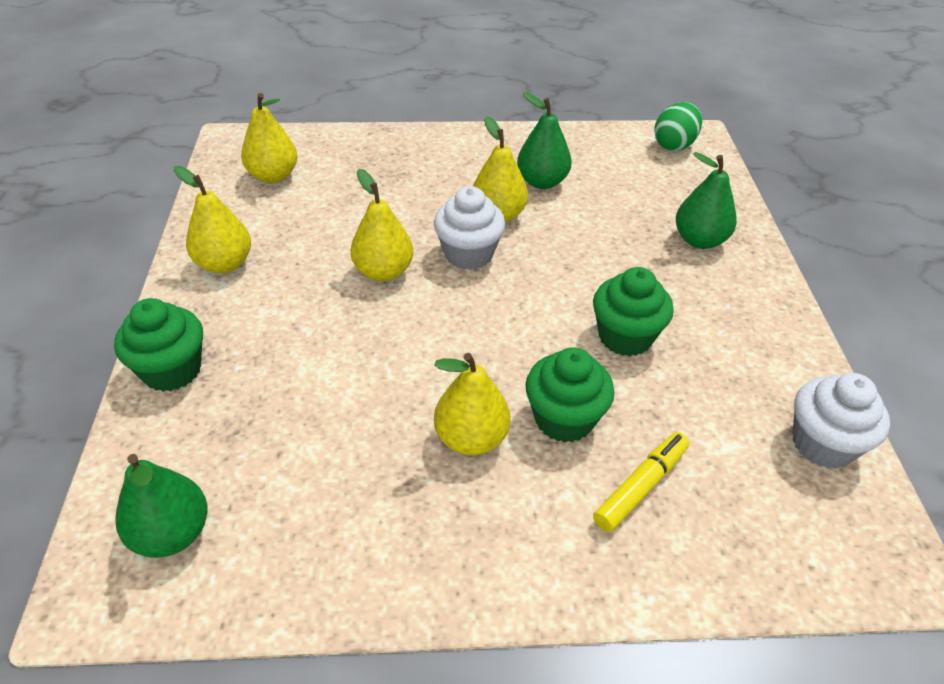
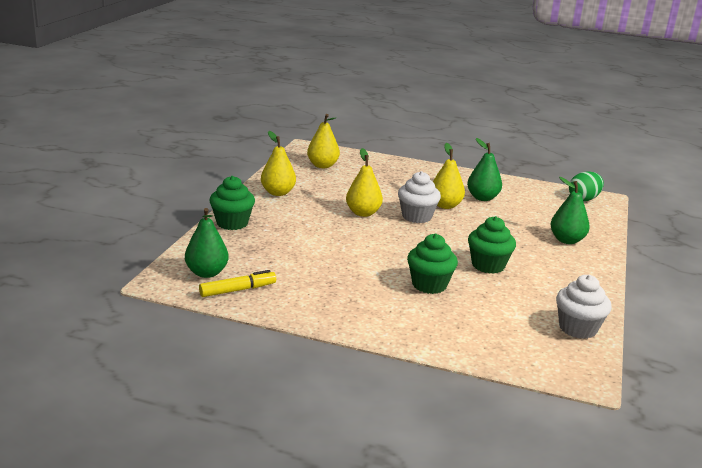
camera: 20 degrees right, 20 degrees down
yellow pear [434,353,511,455] -> none
yellow marker [593,432,689,532] -> yellow marker moved to [199,270,276,297]

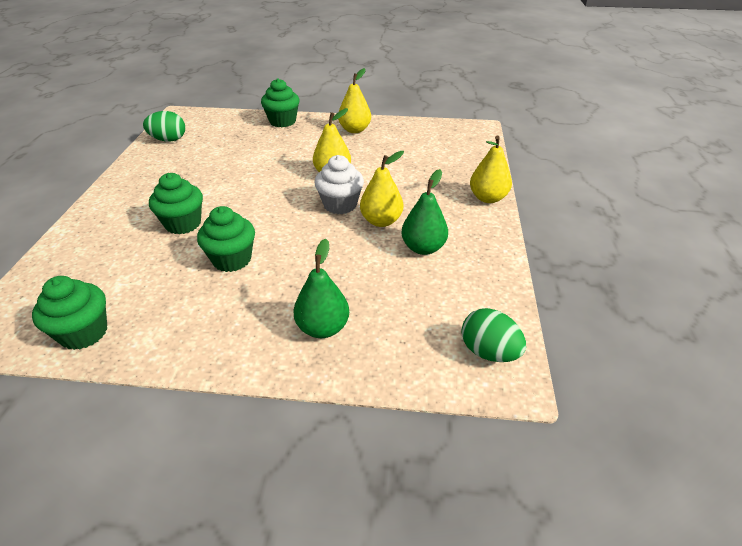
camera: 80 degrees right, 15 degrees up
green pear [185,208,229,278] -> none
yellow marker [199,270,276,297] -> green egg [143,111,185,142]
yellow pear [307,114,340,168] -> yellow pear moved to [470,136,512,203]
white cupcake [556,275,612,339] -> green cupcake [32,276,107,350]

